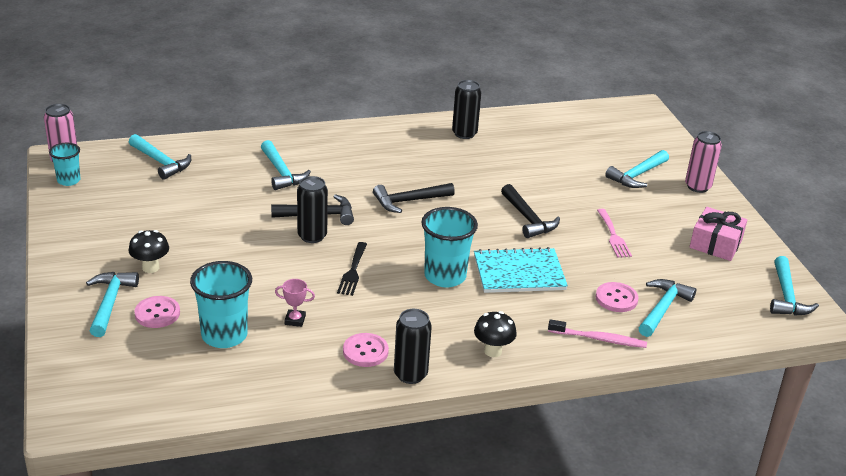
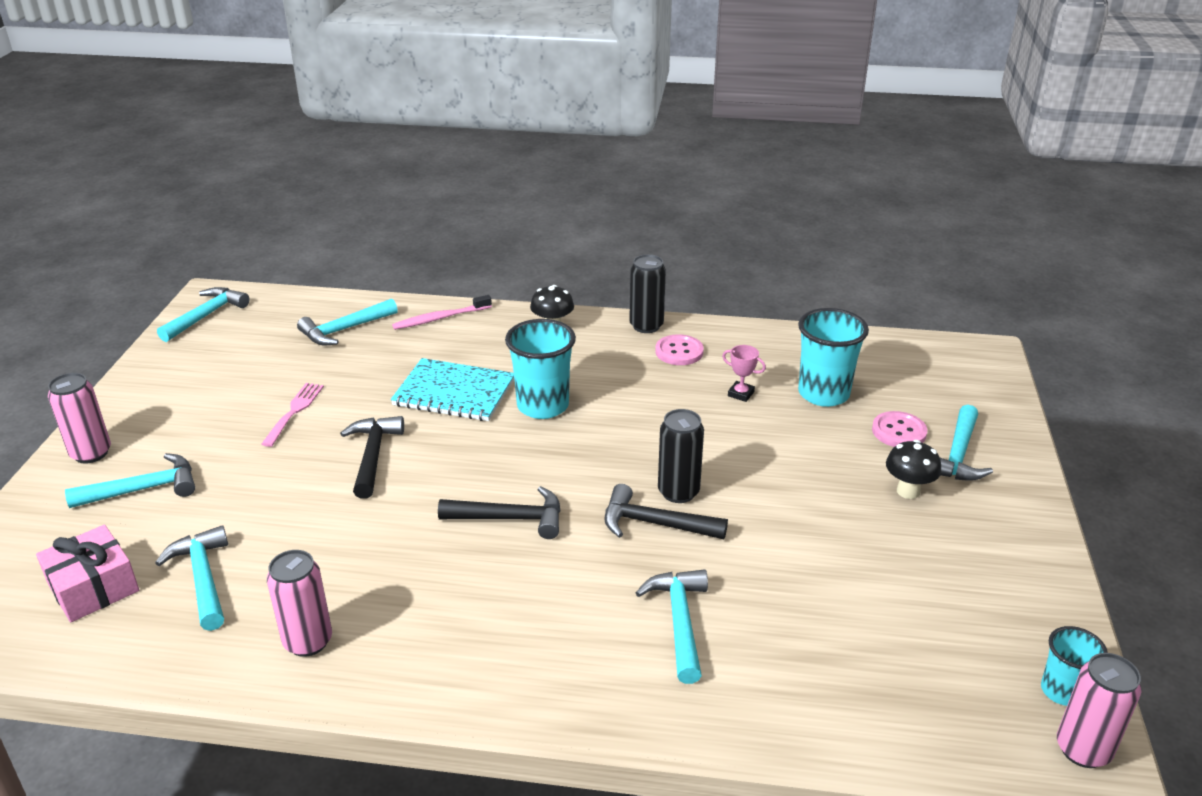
camera: 155 degrees left, 0 degrees up
turquoise hammer [129,134,191,180] -> turquoise hammer moved to [155,525,228,631]
black fork [337,242,367,296] -> none
black can [452,80,481,139] -> pink can [267,550,332,657]
pink toothbrush [548,319,647,348] -> pink toothbrush turned 60 degrees counterclockwise [392,295,492,330]
pink button [595,282,639,312] -> none
pink gift [690,207,747,261] -> pink gift moved to [36,525,139,622]

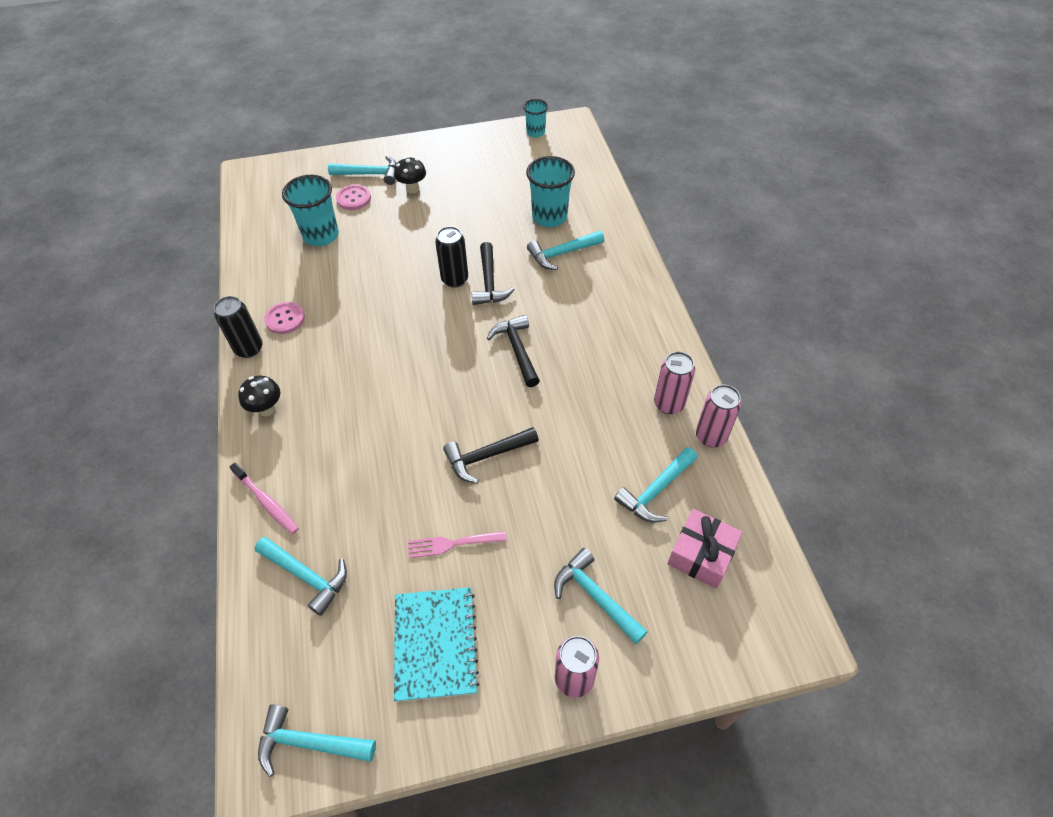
camera: 110 degrees left, 20 degrees up
turquoise notebook [391,358,514,421] -> turquoise notebook moved to [394,587,479,702]
turquoise cup [505,319,576,419] -> turquoise cup moved to [526,156,575,227]
pink trophy [722,345,766,402] -> none
pink can [1057,653,1141,768] -> pink can moved to [696,385,741,447]

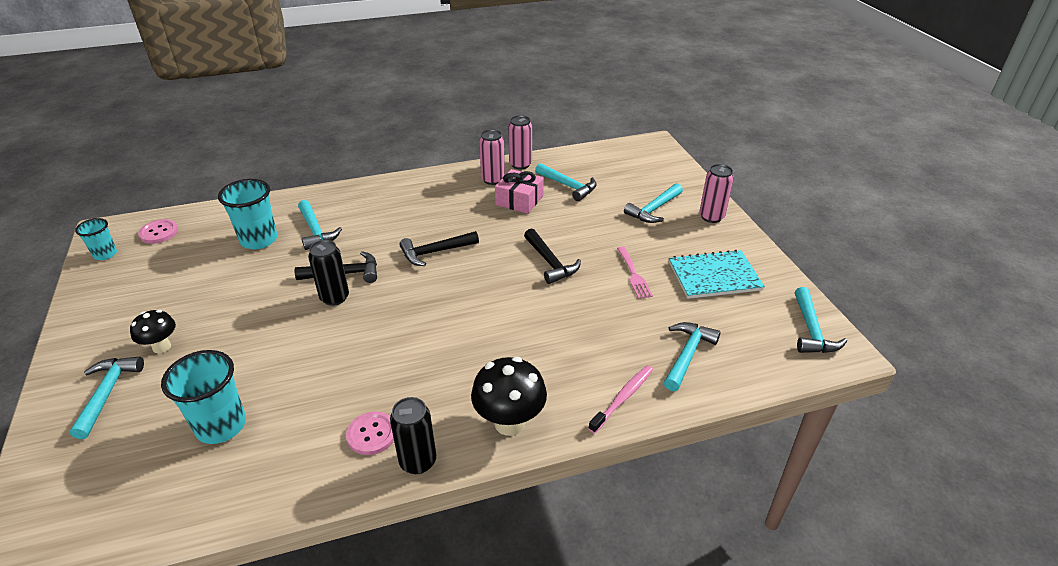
camera: 95 degrees left, 15 degrees down
black mushroom [238,376,280,416] -> black mushroom [471,357,547,436], size x1.61
pink button [336,185,371,210] -> pink button moved to [138,219,178,244]
pink gift [668,509,743,589] -> pink gift moved to [495,169,544,214]

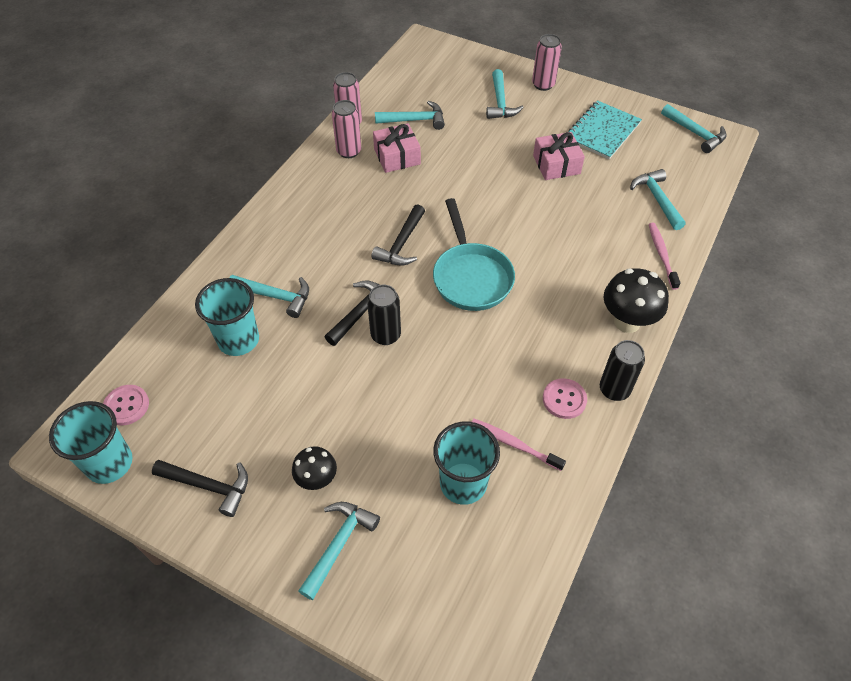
camera: 45 degrees left, 15 degrees up
turquoise hammer [69,357,144,439] -> turquoise hammer turned 75 degrees clockwise [298,502,380,600]
turquoise cup [75,218,117,260] -> turquoise cup [49,401,133,484], size x1.70
black hammer [524,228,581,284] -> black hammer moved to [152,460,248,517]
pink fork [617,247,653,299] -> pink gift [533,132,585,180]
none -> turquoise pan [433,198,515,311]
none -> pink toothbrush [472,419,566,471]

